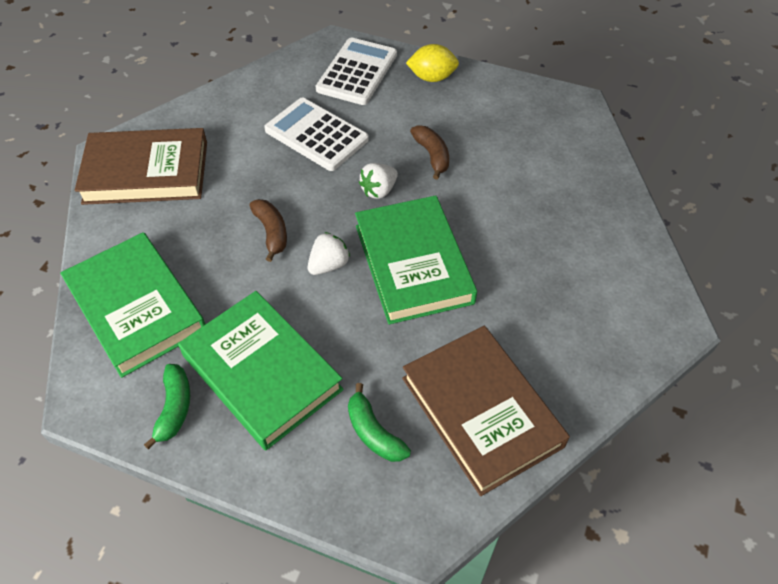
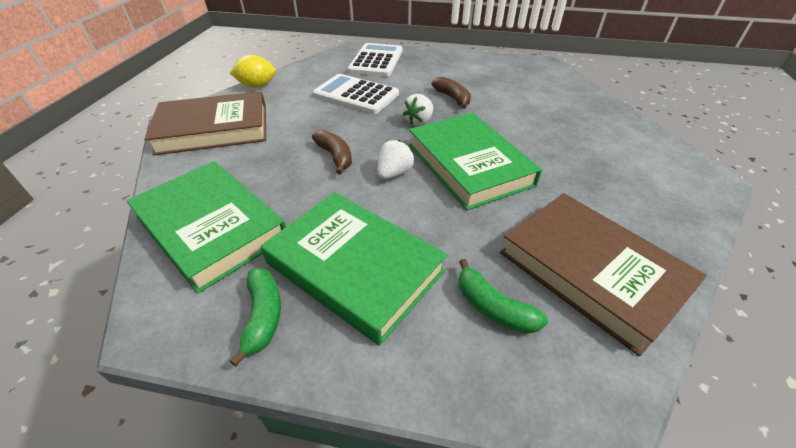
camera: 10 degrees left, 10 degrees down
yellow lemon [406,44,459,82] -> yellow lemon moved to [230,55,276,88]

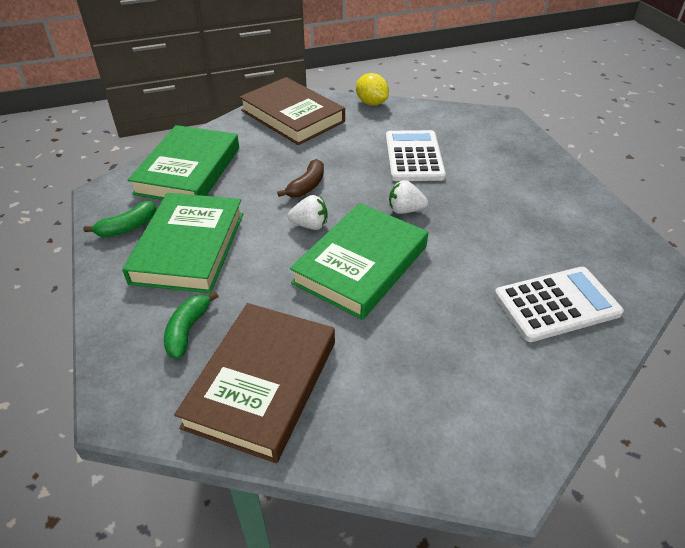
camera: 60 degrees right, 0 degrees up
white calculator [348,43,402,77] -> white calculator moved to [494,267,624,342]
brown banana [431,77,471,109] -> none

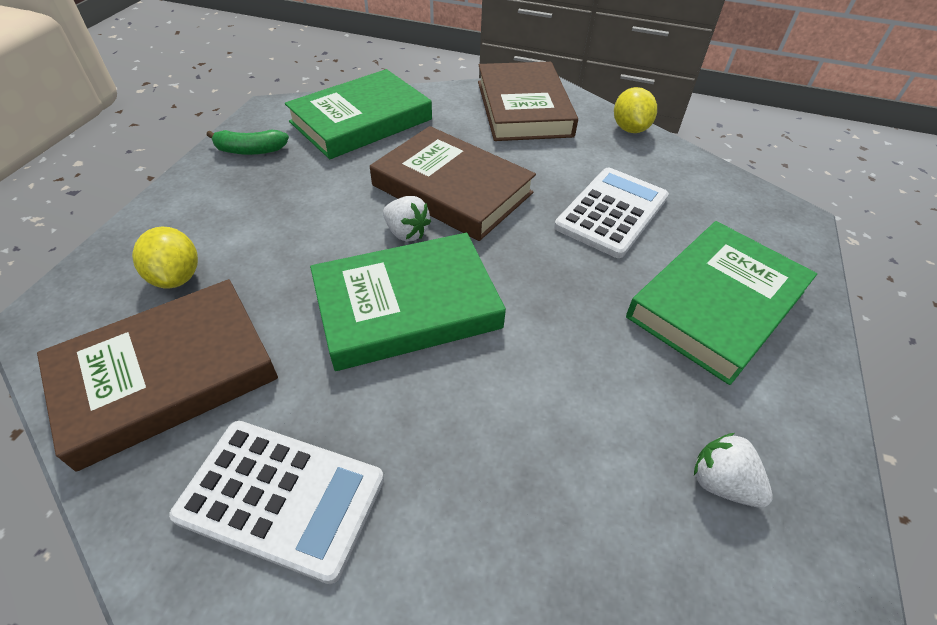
camera: 35 degrees right, 5 degrees up
green book [122,193,243,293] -> green book moved to [626,221,817,385]
green banana [164,291,219,359] -> yellow lemon [132,227,198,288]
brown banana [277,159,324,198] -> brown book [370,126,536,241]
white strawberry [389,180,428,214] -> white strawberry moved to [694,433,773,508]
white calculator [494,267,624,342] -> white calculator moved to [169,421,384,584]

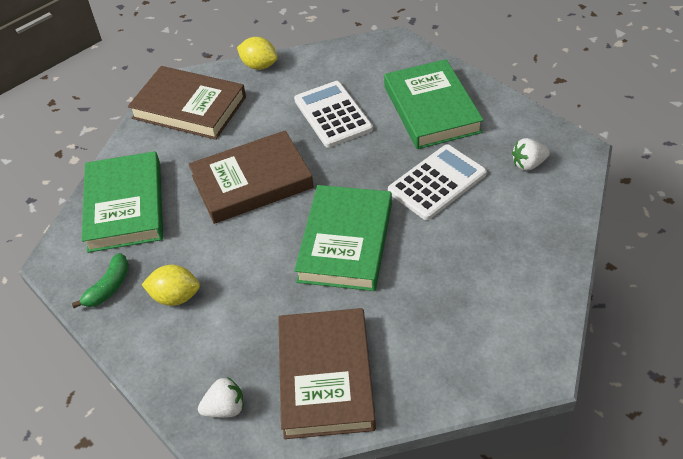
camera: 55 degrees left, 0 degrees up
yellow lemon [132,227,198,288] -> yellow lemon moved to [141,265,200,306]
white calculator [169,421,384,584] -> white calculator moved to [388,144,487,220]
white strawberry [383,196,431,242] -> white strawberry moved to [198,377,244,418]

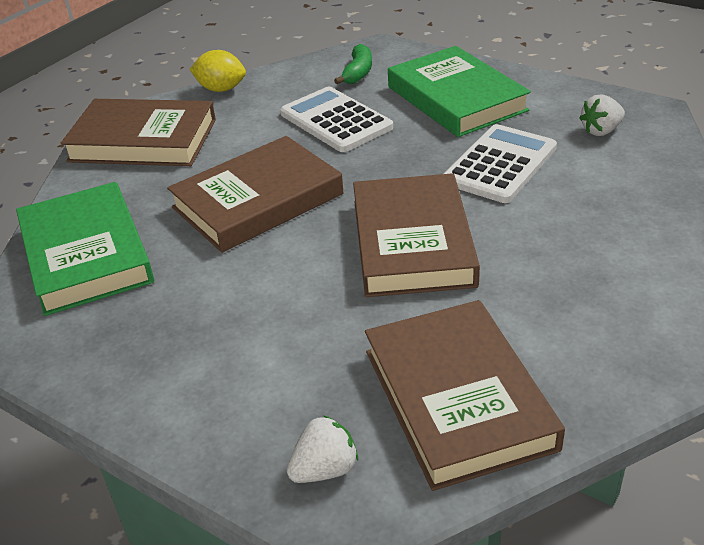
camera: 15 degrees left, 10 degrees down
green banana [72,253,129,308] -> green banana moved to [334,44,372,84]
yellow lemon [141,265,200,306] -> none
green book [294,185,392,291] -> brown book [353,173,480,297]

